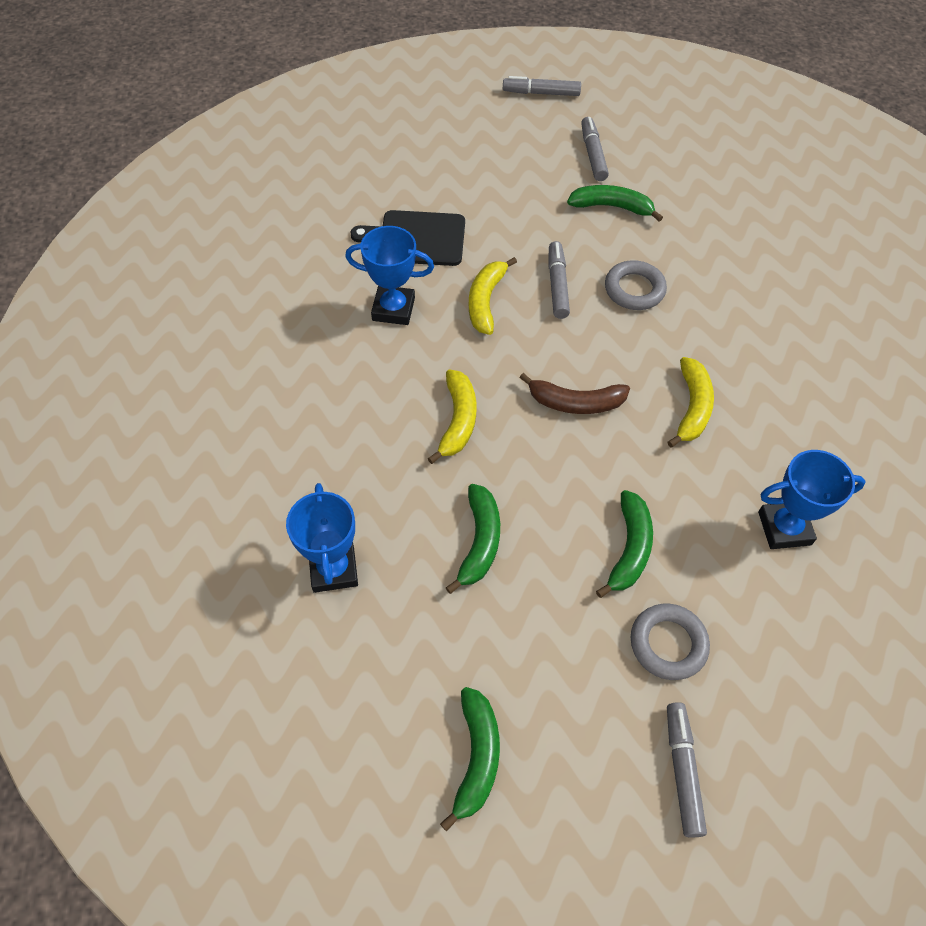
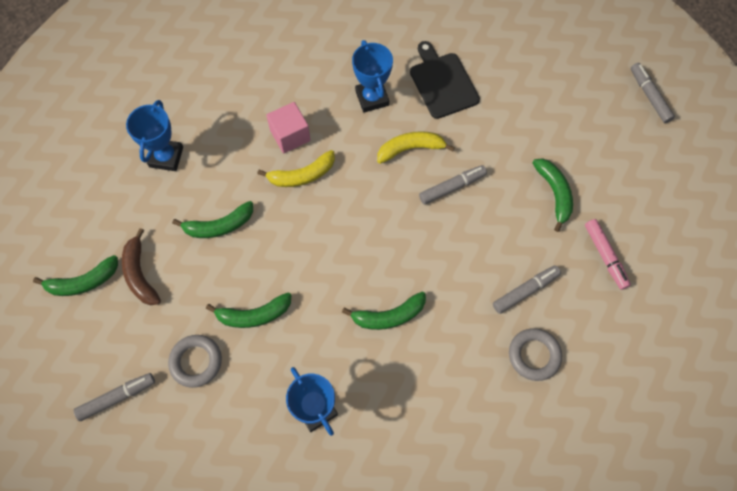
camera: 65 degrees right, 10 degrees up
blue trophy [286,483,358,593] -> blue trophy turned 45 degrees counterclockwise [126,100,183,171]
brown banana [519,373,630,414] -> brown banana moved to [122,228,161,305]
grey marker [581,117,609,181] -> grey marker moved to [493,265,561,314]
grey ring [605,260,667,310] -> grey ring moved to [509,328,562,381]
yellow banana [667,357,714,447] -> green banana [342,291,426,330]
none -> pink cube [266,102,311,153]
none -> pink marker [585,219,631,290]

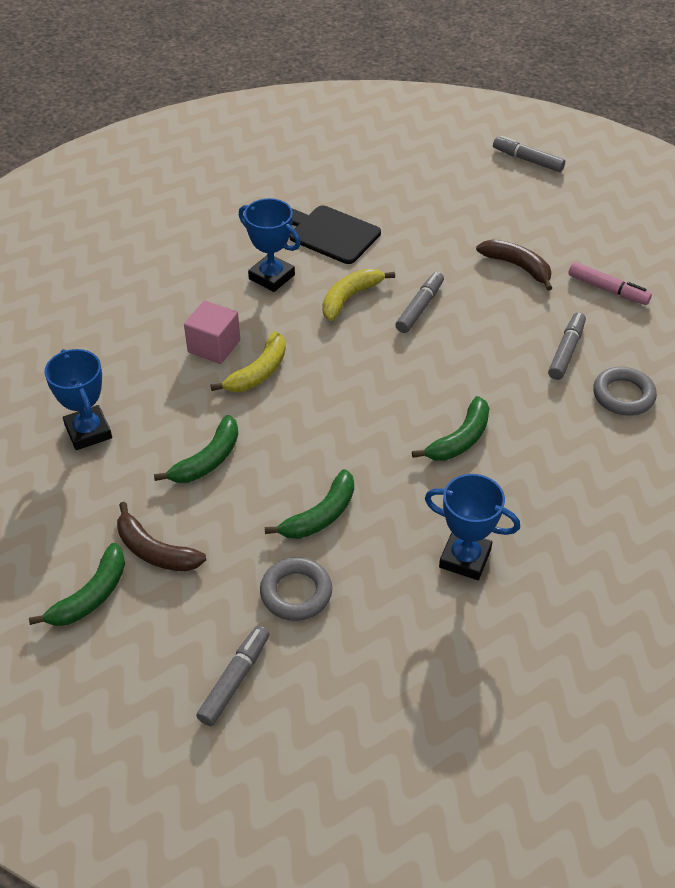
camera: 35 degrees left, 20 degrees down
green banana [532,158,573,232] -> brown banana [476,240,552,291]

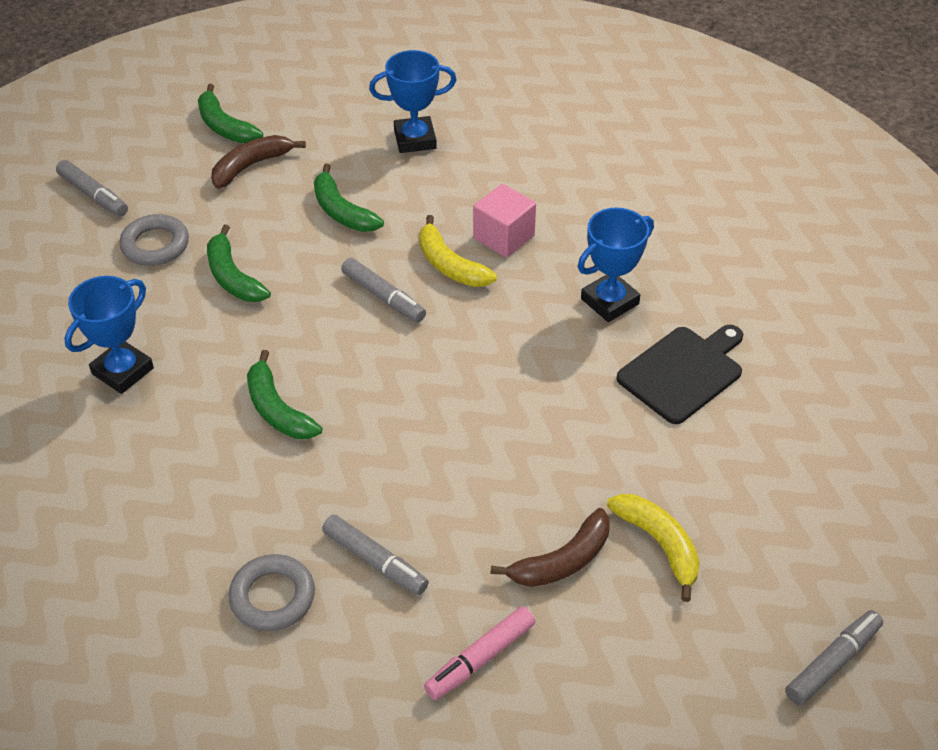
camera: 105 degrees right, 0 degrees up
yellow banana [322,269,395,321] -> yellow banana moved to [607,494,700,602]
grey marker [395,272,444,333] -> grey marker moved to [341,258,426,323]

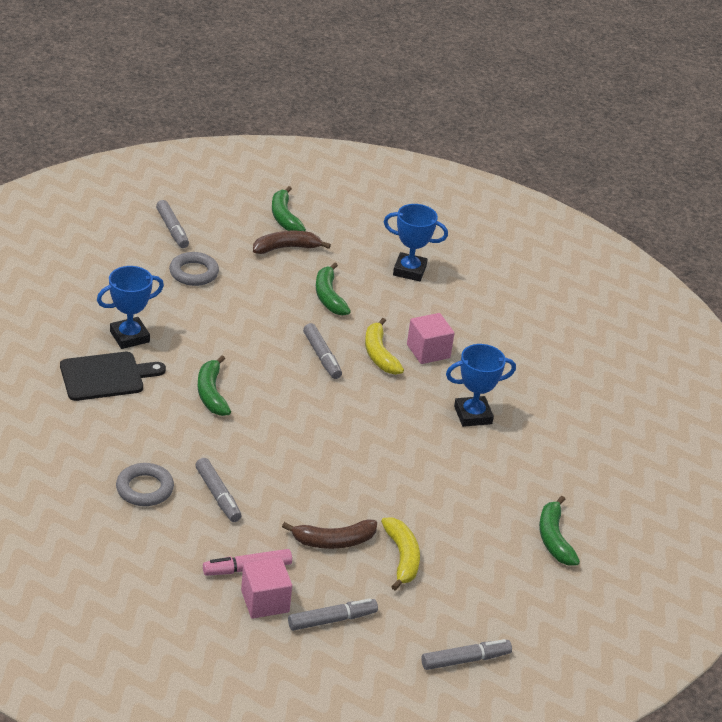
camera: 20 degrees right, 10 degrees down
green banana [207,224,271,302] -> green banana moved to [539,496,580,566]
black cutting board [617,325,743,424] -> black cutting board moved to [60,352,166,401]
none -> pink cube [241,557,292,619]
none -> grey marker [288,598,378,631]

